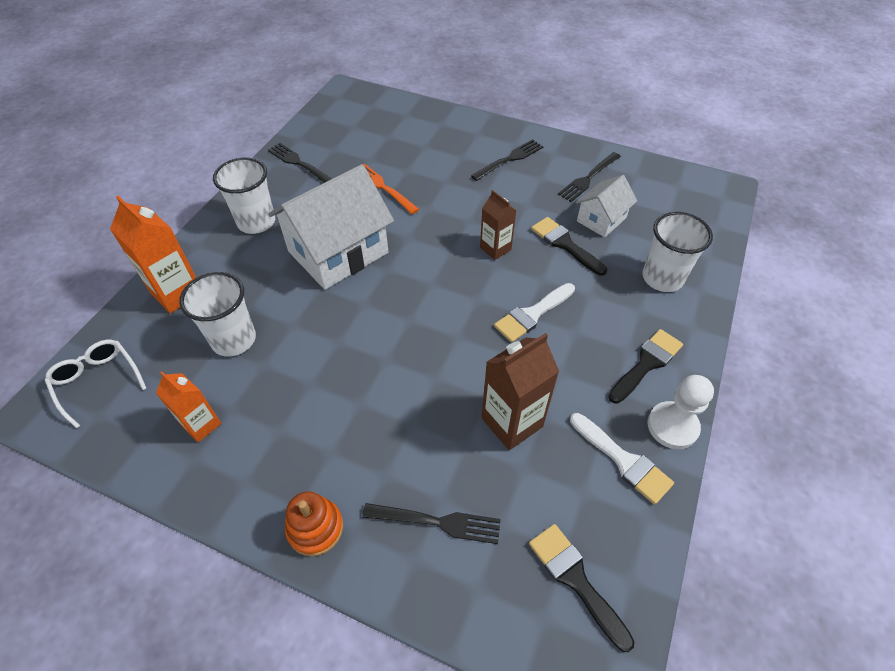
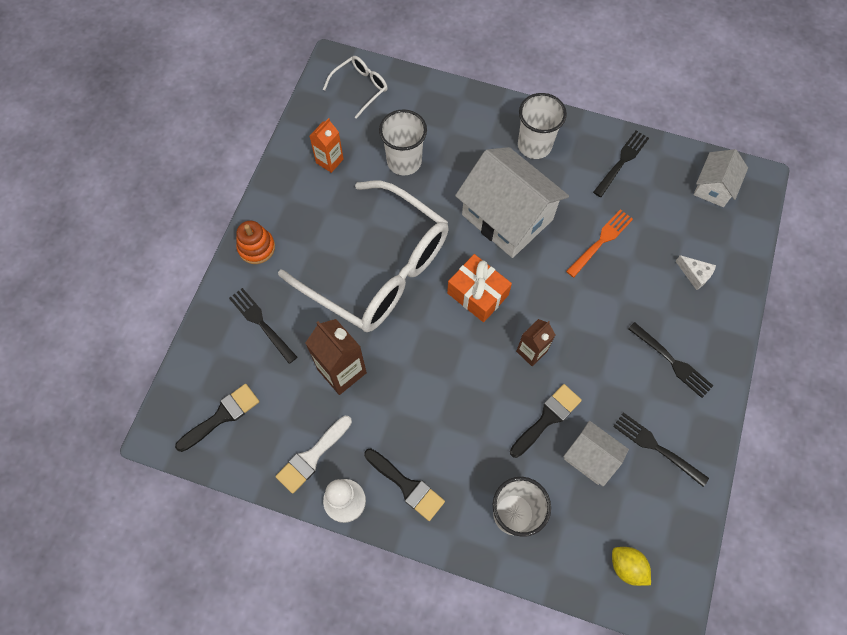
camera: 85 degrees right, 15 degrees up
orange carton [110,196,196,313] -> none
black fork [362,503,501,544] -> black fork turned 135 degrees clockwise [229,288,297,364]
white brush [494,283,575,342] -> none
none -> white glasses [278,181,449,332]
none -> orange gift [447,254,512,322]
none -> yellow lemon [612,547,651,586]
none -> white cheese [675,255,716,290]
none -> white house [694,149,748,207]

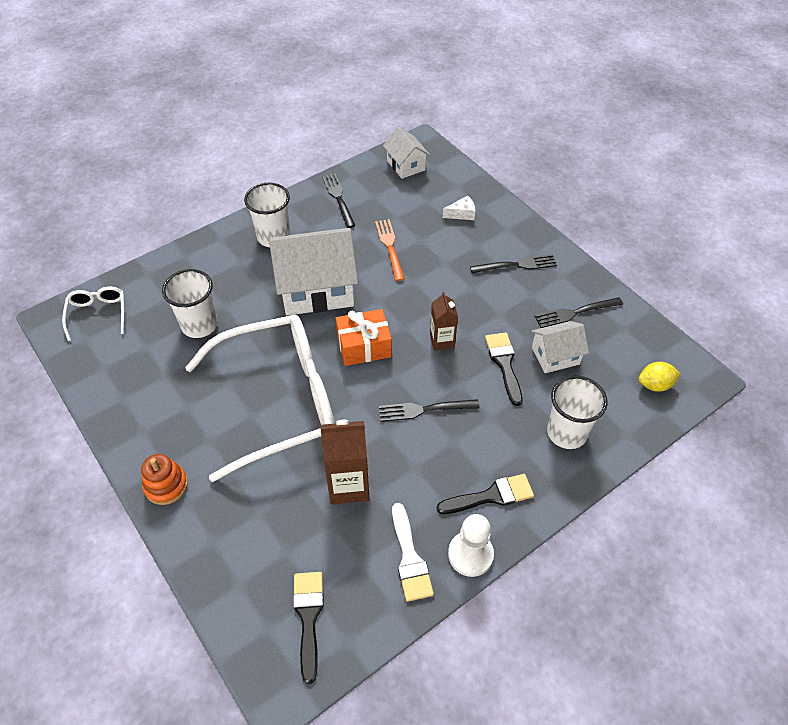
camera: 55 degrees left, 15 degrees down
black fork [229,288,297,364] -> black fork moved to [379,399,480,422]
orange carton [310,118,344,173] -> none

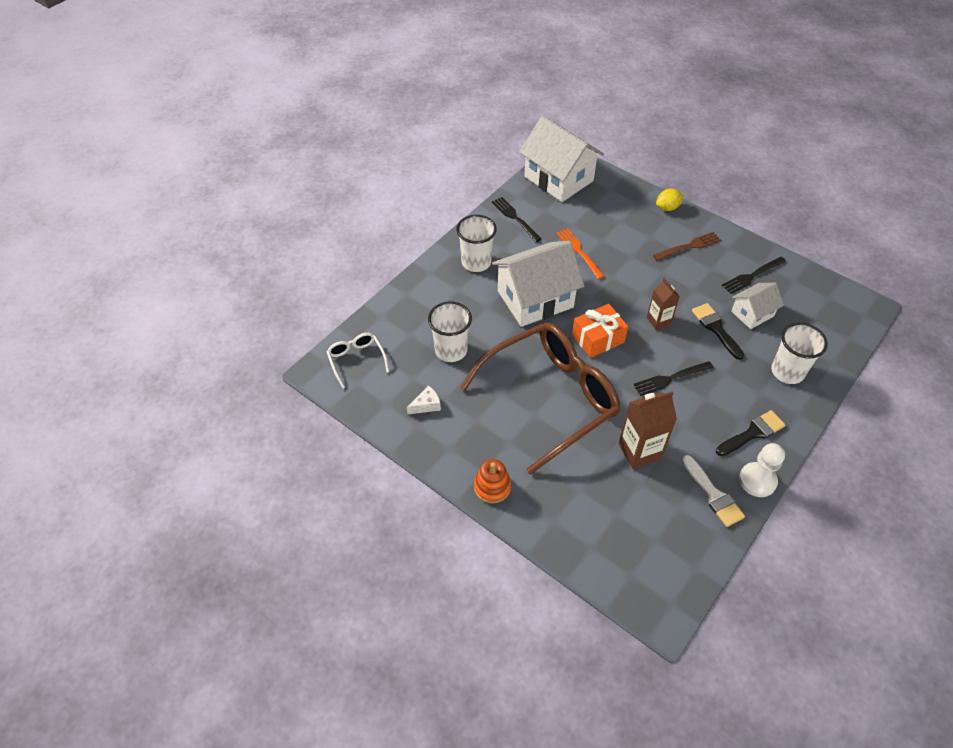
camera: 15 degrees left, 0 degrees up
white glasses [185,315,335,482] -> brown glasses [460,322,620,475]
black brush [293,572,324,684] -> none
white house [383,127,430,179] -> white house [519,116,604,202], size x1.90
white cheese [443,196,475,220] -> white cheese moved to [407,385,441,414]
black fork [470,254,557,273] -> brown fork [653,232,721,260]
yellow lemon [639,362,680,392] -> yellow lemon moved to [656,189,683,211]

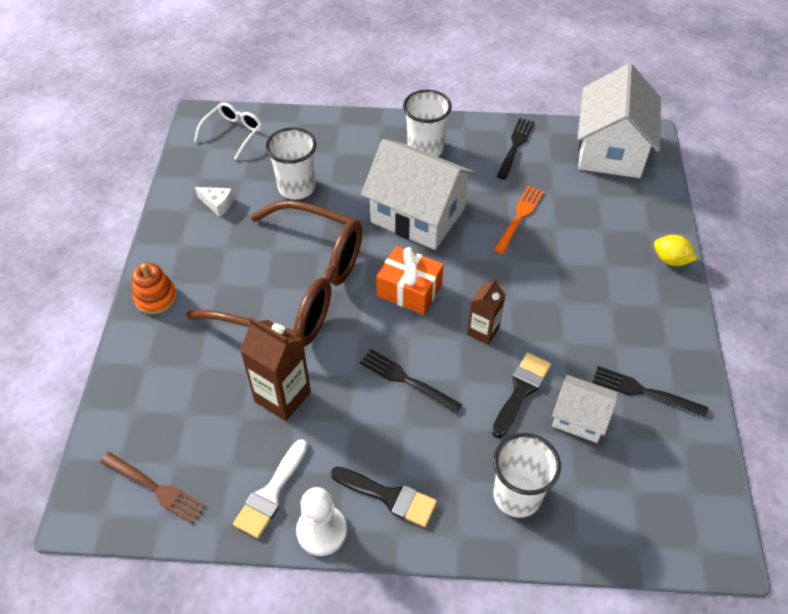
camera: 55 degrees right, 0 degrees up
brown fork [653,232,721,260] -> brown fork moved to [100,452,206,524]

